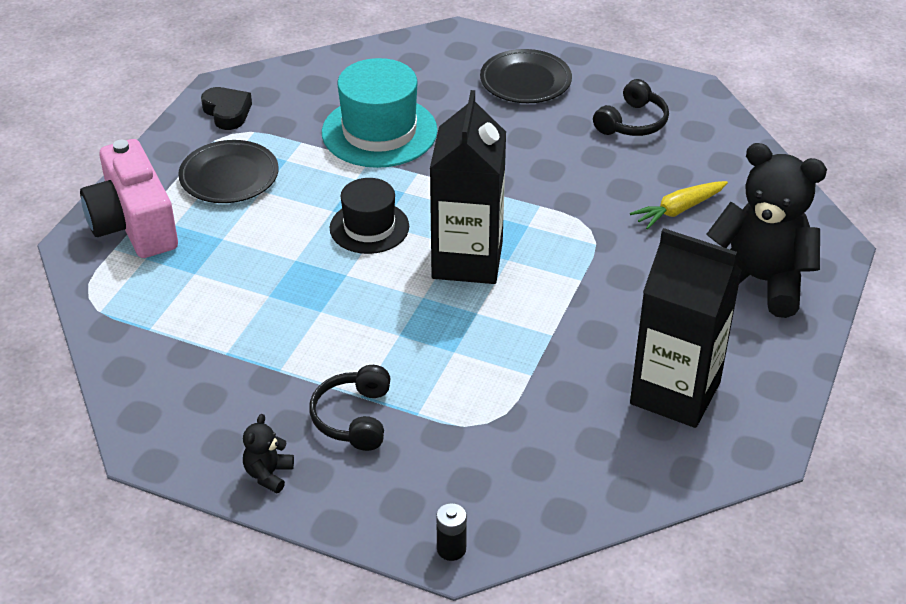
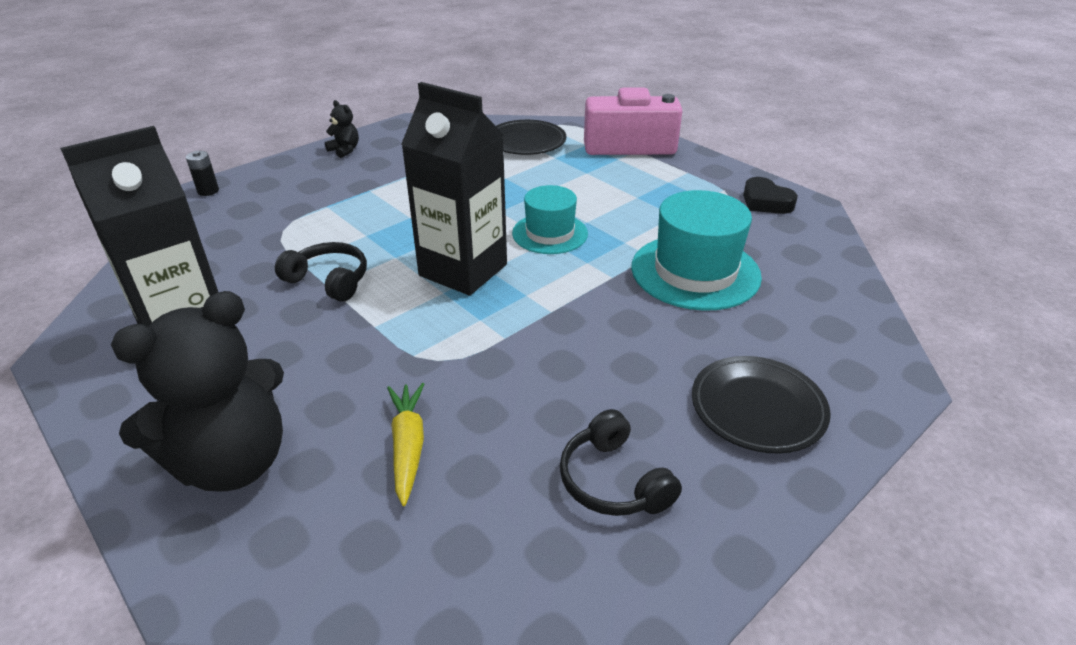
camera: 115 degrees right, 5 degrees down
black plate [178,140,279,203] -> black plate moved to [496,120,566,155]
black heart [201,87,252,130] -> black heart turned 60 degrees clockwise [743,177,798,214]
black headphones [309,365,391,451] -> black headphones moved to [275,242,367,302]
black hat [330,178,409,254] -> turquoise hat [512,185,588,254]

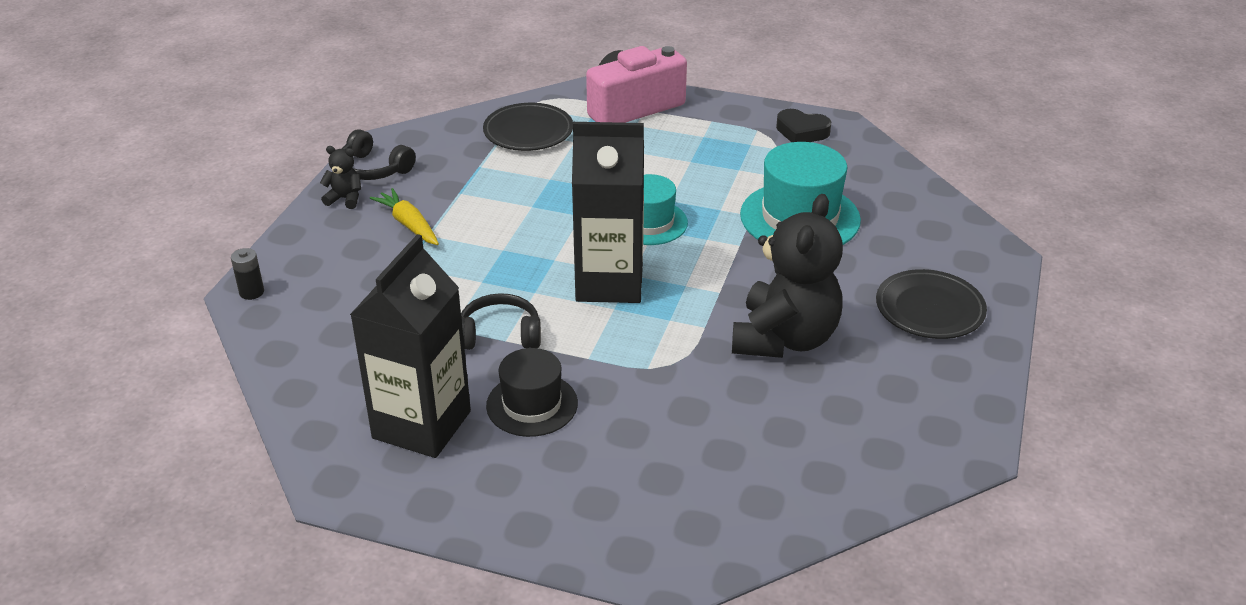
camera: 30 degrees left, 0 degrees up
black teddy bear [111,291,284,492] -> black teddy bear moved to [732,194,843,358]
yellow carrot [387,383,424,506] -> yellow carrot moved to [370,188,439,245]
black headphones [560,409,682,516] -> black headphones moved to [342,129,416,180]
none -> black hat [486,348,578,437]

